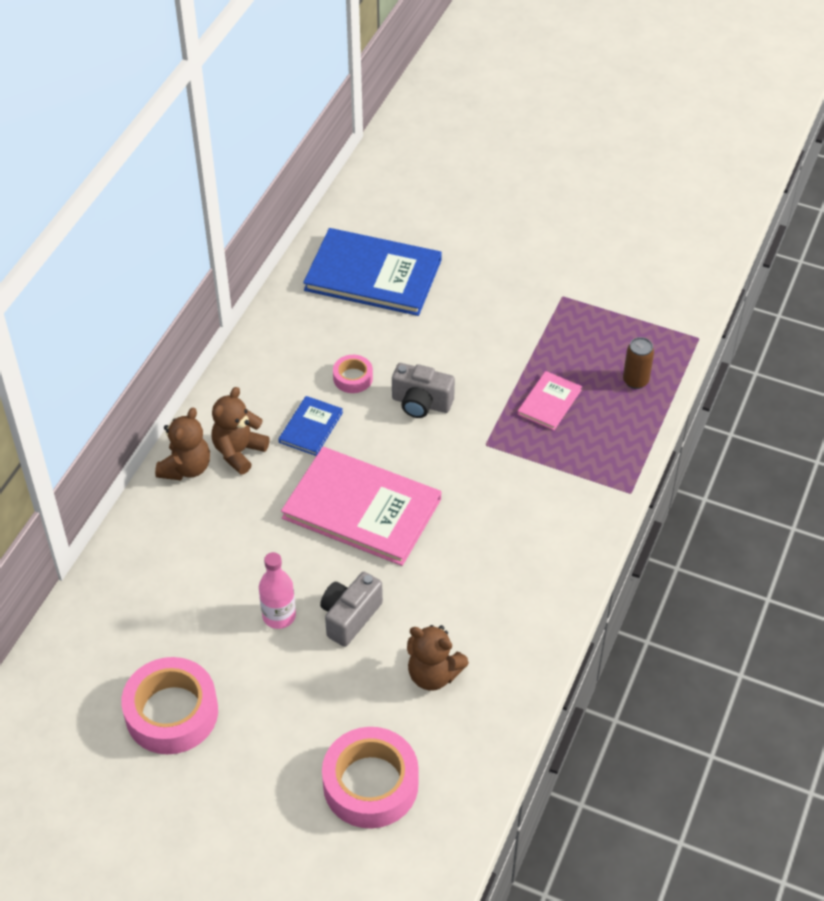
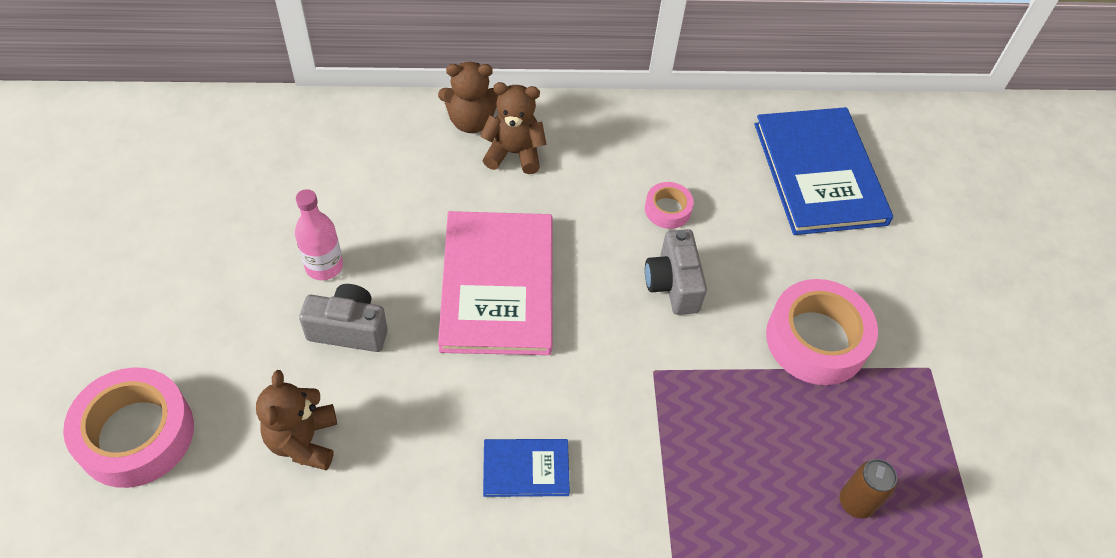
camera: 60 degrees right, 5 degrees up
pink tape [121,657,218,754] -> pink tape moved to [766,279,878,385]
blue book [278,396,343,456] -> blue book moved to [483,439,570,497]
pink book [517,371,582,430] -> none

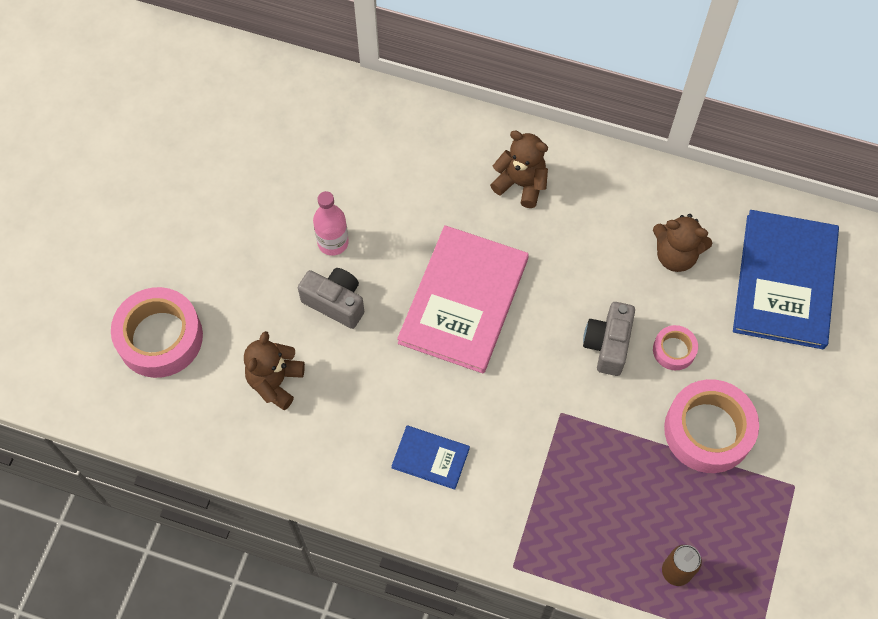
camera: 25 degrees right, 10 degrees up
brown teddy bear [438,62,499,133] -> brown teddy bear moved to [653,214,712,272]
pink tape [645,182,694,229] -> pink tape moved to [653,325,698,370]

